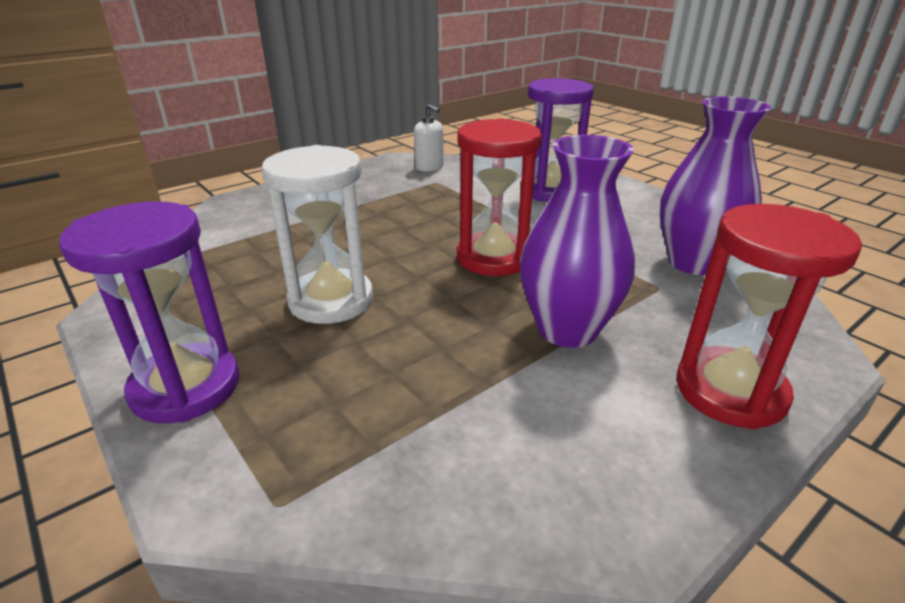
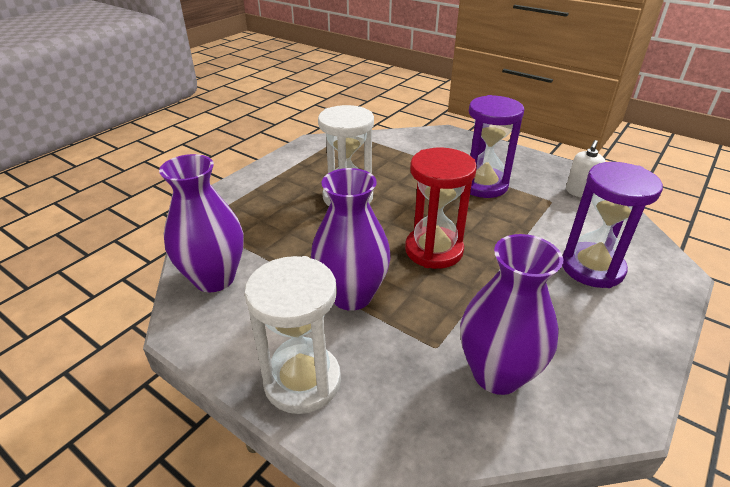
camera: 75 degrees right, 5 degrees up
purple hourglass [59,202,240,423] -> purple hourglass moved to [469,95,524,198]
red hourglass [676,204,862,429] -> white hourglass [245,256,341,414]
none -> purple vase [159,154,244,292]

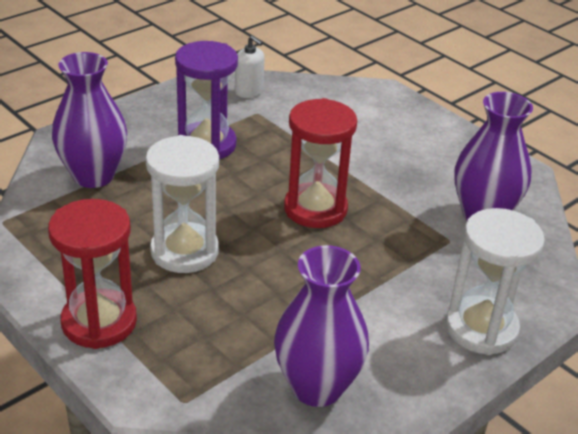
camera: 80 degrees left, 0 degrees up
purple vase [311,168,391,311] -> purple vase moved to [52,52,127,188]
purple hourglass [562,162,663,288] -> none
none -> red hourglass [48,199,137,349]

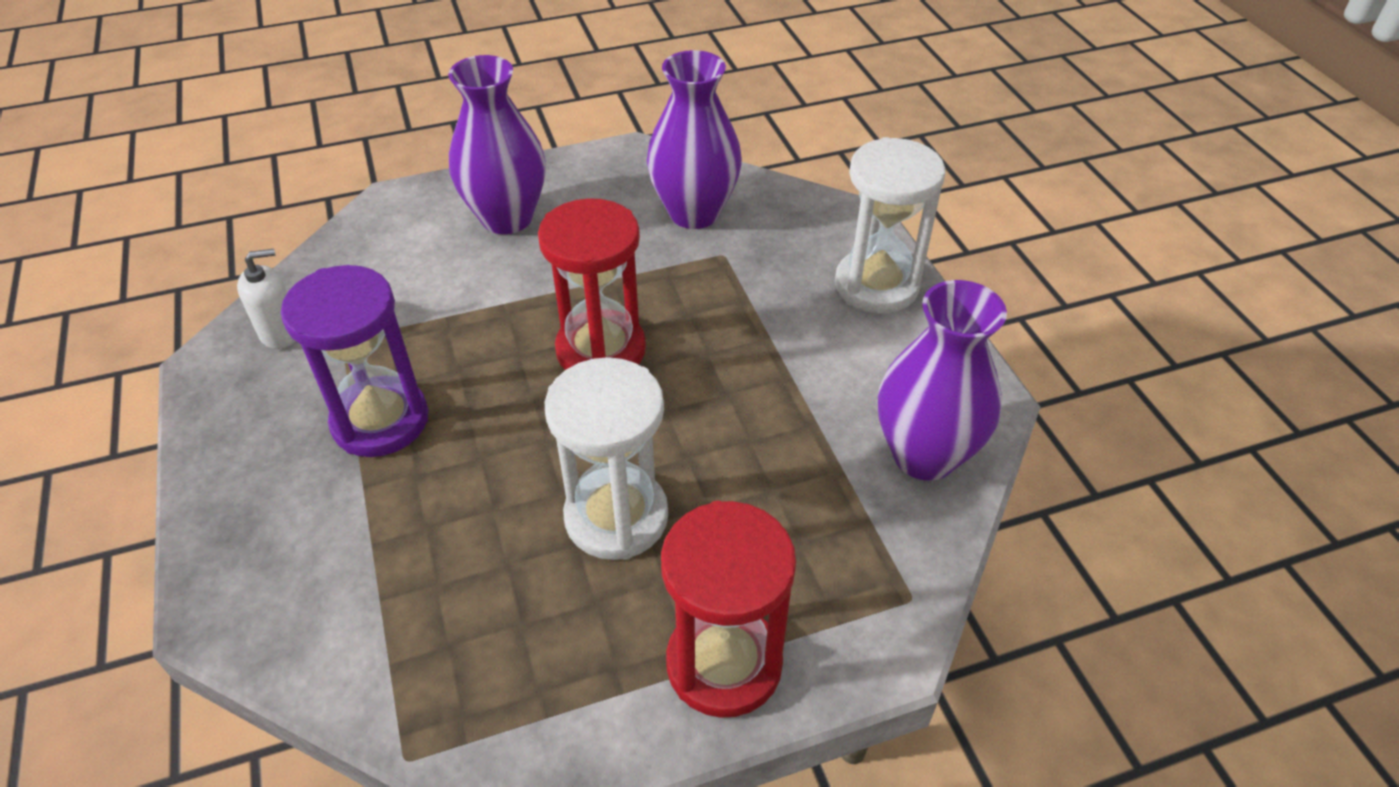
camera: 65 degrees left, 10 degrees up
purple vase [52,52,127,188] -> purple vase moved to [448,55,546,234]

